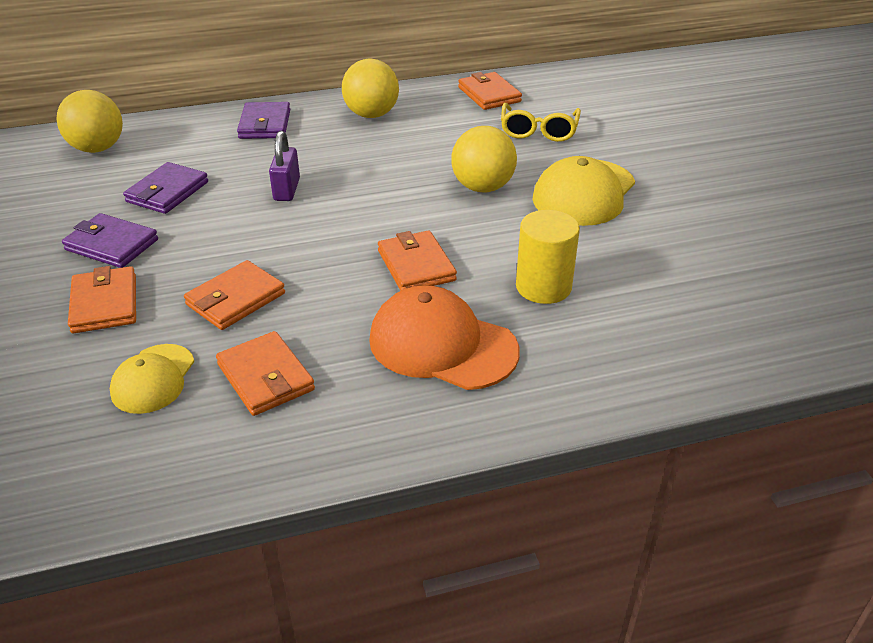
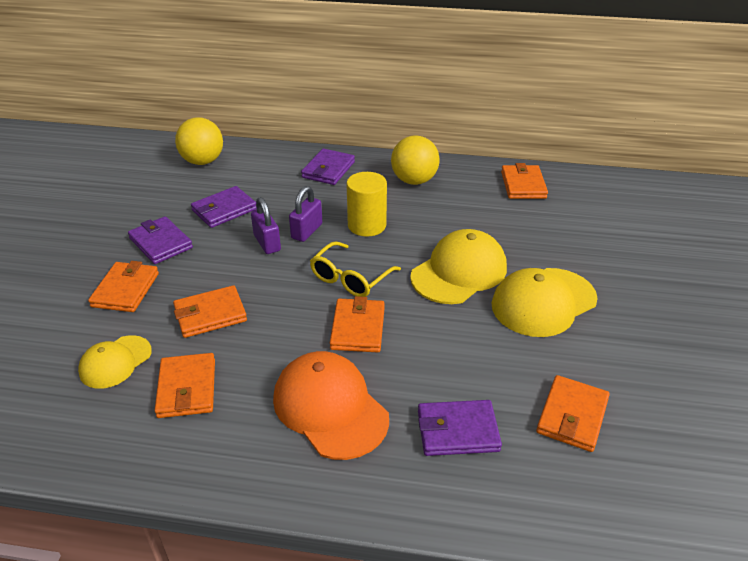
camera: 25 degrees right, 0 degrees up
yellow ball [451,126,517,193] -> yellow cap [410,229,507,304]
yellow glasses [501,103,581,142] -> yellow glasses moved to [310,241,401,297]
yellow cylinder [516,210,580,304] -> yellow cylinder moved to [346,172,387,237]
none -> purple padlock [251,197,281,254]
none -> purple wallet [418,400,502,456]
none -> orange wallet [536,375,610,452]

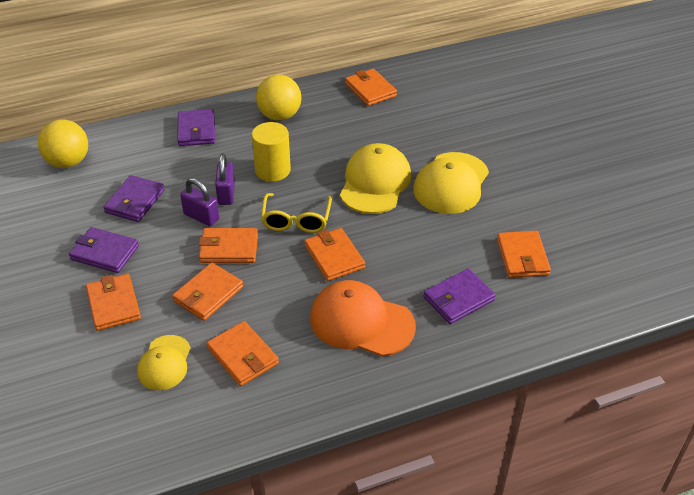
camera: 30 degrees left, 5 degrees up
none -> orange wallet [199,228,258,263]

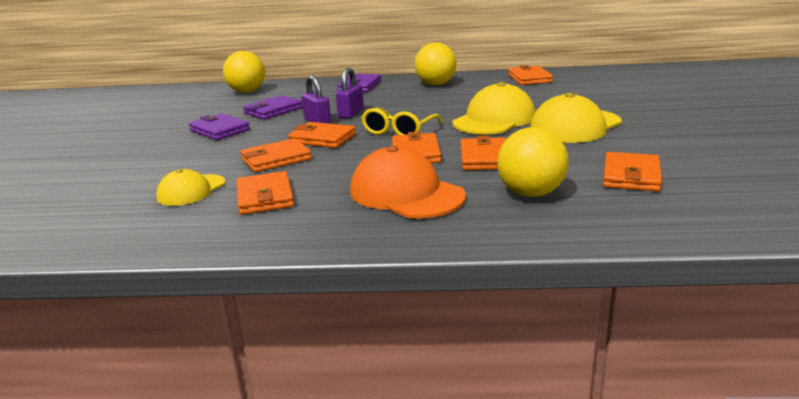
camera: 25 degrees right, 20 degrees down
orange wallet [86,274,141,331] -> orange wallet moved to [460,135,506,170]
yellow cylinder [251,122,291,182] -> none
purple wallet [423,269,496,324] -> yellow ball [497,127,569,197]

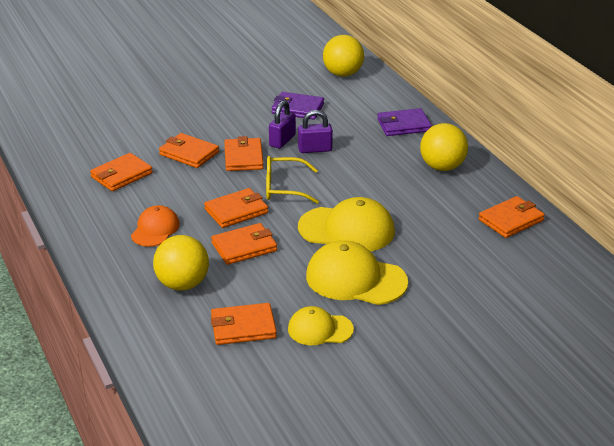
camera: 60 degrees right, 10 degrees up
yellow cap [156,169,225,206] -> yellow cap moved to [288,306,354,345]
purple wallet [189,113,250,140] -> none
orange cap [350,146,466,219] -> orange cap [131,205,180,247], size x0.60

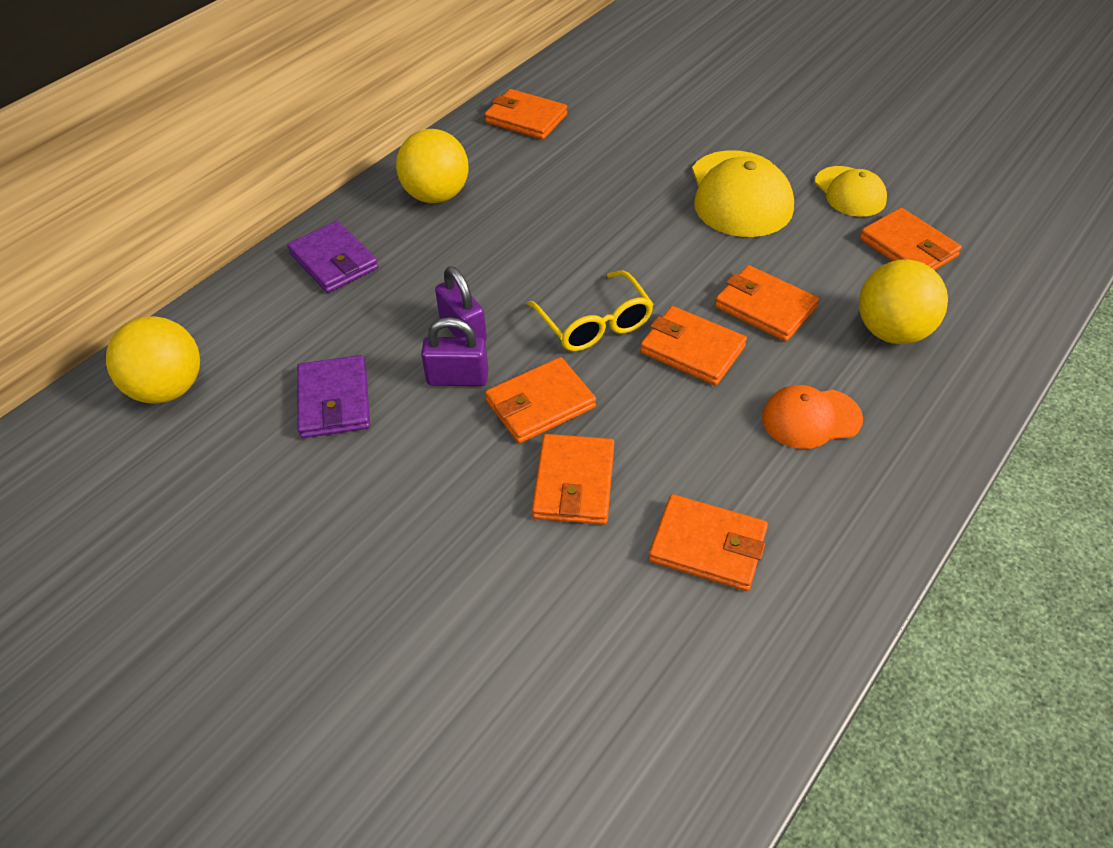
camera: 115 degrees left, 15 degrees up
yellow cap [298,197,395,251] -> none

